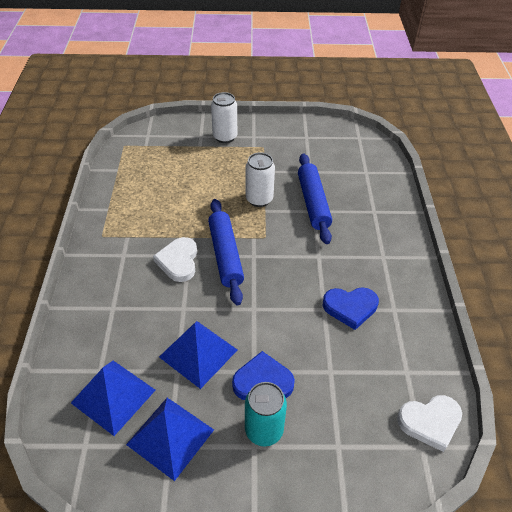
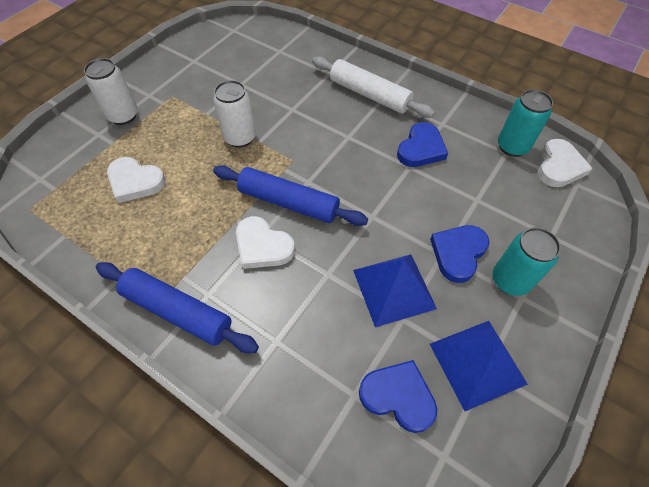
camera: 55 degrees left, 10 degrees up
blue pyramid [71,361,155,436] -> blue heart [359,360,437,433]
blue rolling pin [298,153,332,244] -> blue rolling pin moved to [96,262,259,353]
none -> white heart [107,157,166,203]
none -> white rolling pin [312,56,435,118]
none -> turquoise can [498,89,553,157]

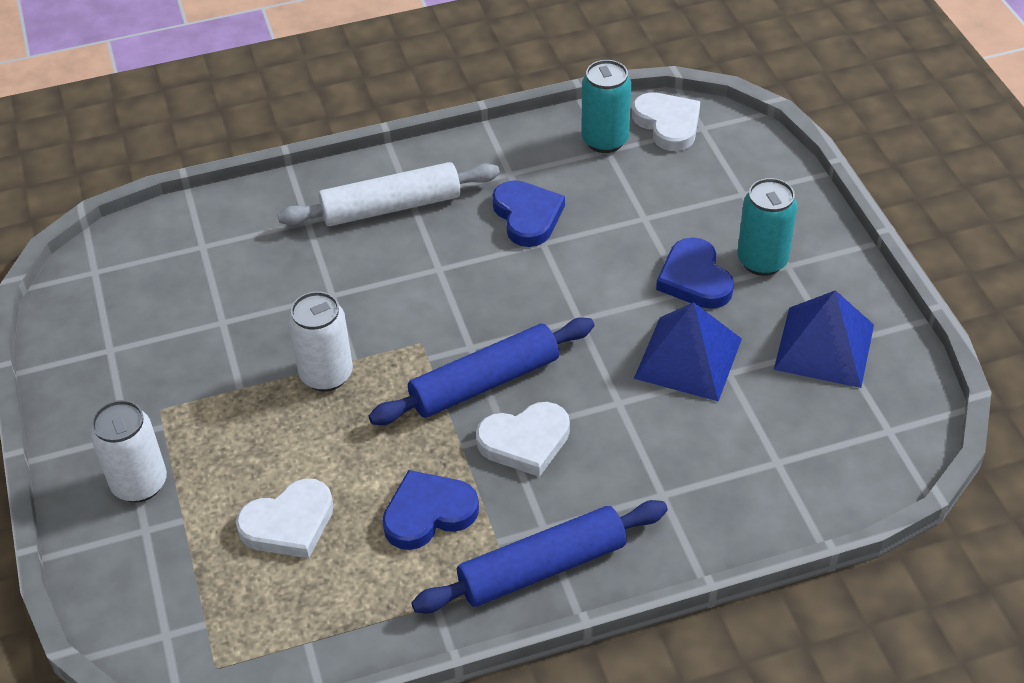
camera: 50 degrees left, 10 degrees down
blue heart [359,360,437,433] -> blue heart moved to [382,470,479,550]

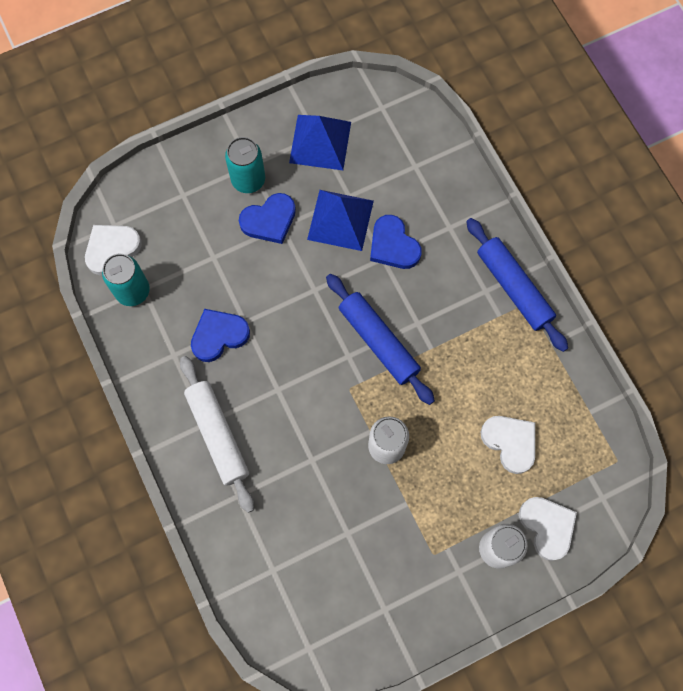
camera: 100 degrees left, 25 degrees up
blue heart [382,470,479,550] -> blue heart moved to [370,215,422,269]
white heart [476,402,570,477] -> white heart moved to [519,497,577,561]

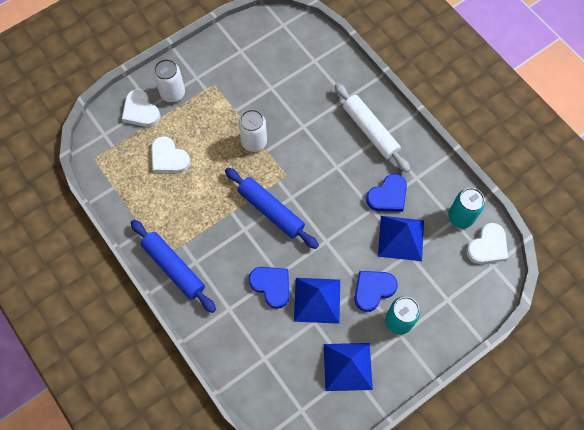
camera: 170 degrees right, 5 degrees down
none -> blue pyramid [378,216,424,261]

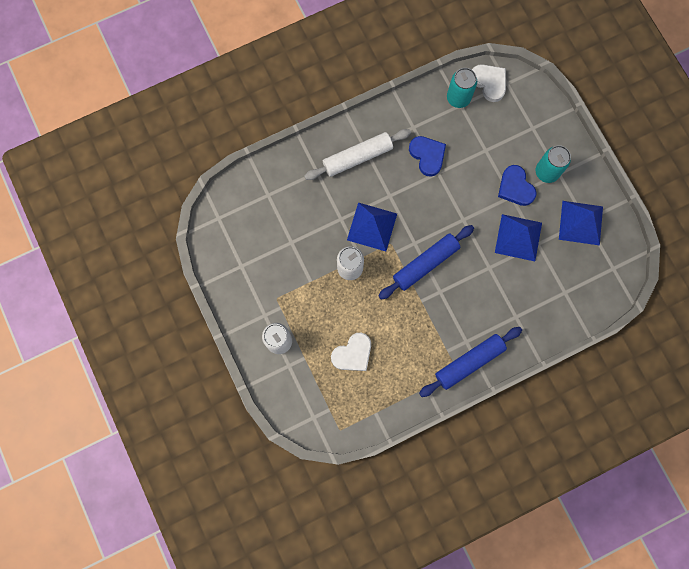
camera: 80 degrees left, 10 degrees up
white heart [122,89,160,127] -> none
blue heart [249,267,290,309] -> none
blue pyramid [378,216,424,261] -> blue pyramid moved to [347,203,397,251]

